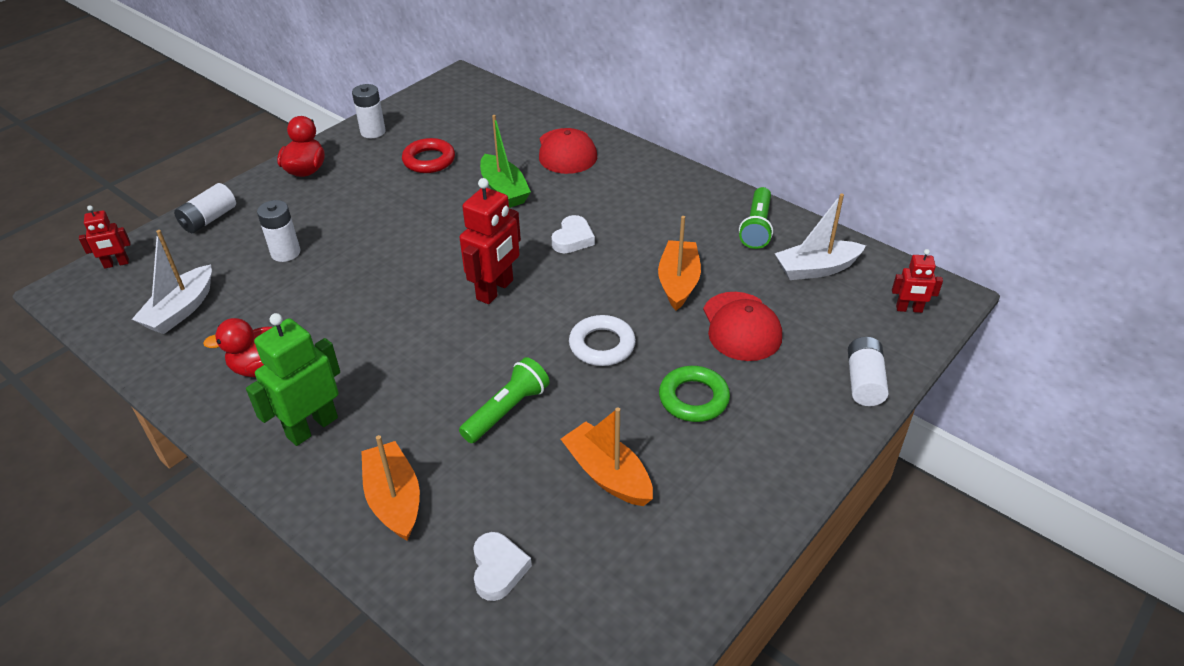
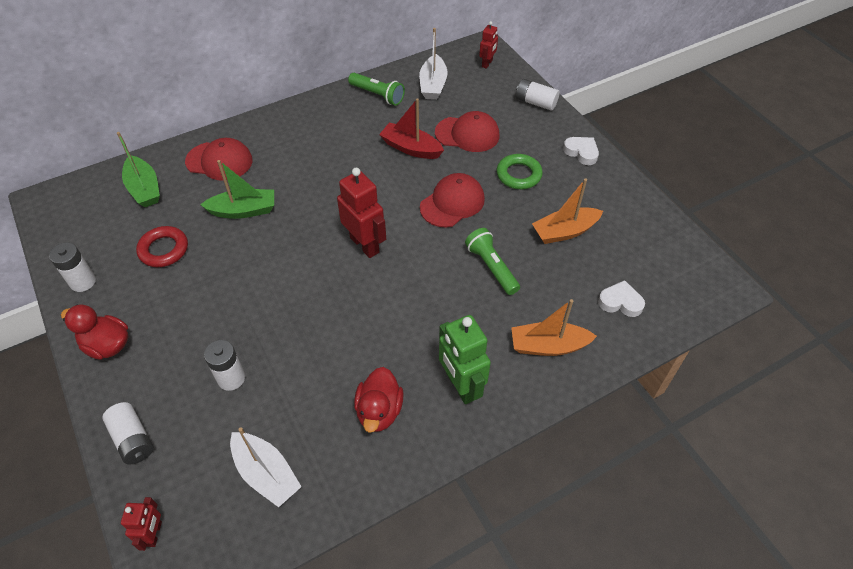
camera: 70 degrees left, 10 degrees up
white heart [551,215,595,253] -> white heart moved to [563,137,599,165]
white ring [569,315,636,366] -> red cap [420,173,485,228]
orange boat [658,216,701,310] -> red boat [379,98,444,159]
none -> green boat [117,132,160,207]

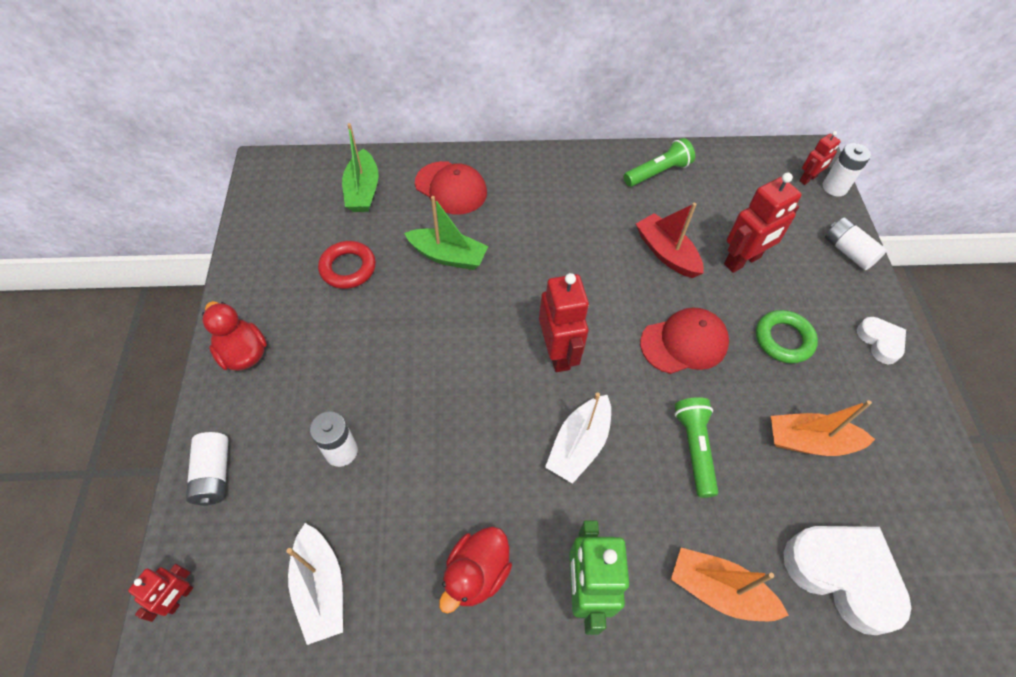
camera: 25 degrees right, 5 degrees up
white battery [49,243,96,292] -> white battery moved to [823,143,871,197]
green flashlight [348,73,405,106] -> green flashlight turned 90 degrees counterclockwise [624,138,695,187]
white boat [419,28,448,100] -> white boat moved to [545,392,611,484]
red cap [435,111,500,152] -> red robot [724,173,802,273]
white heart [598,280,645,317] -> white heart [784,526,912,635], size x1.89

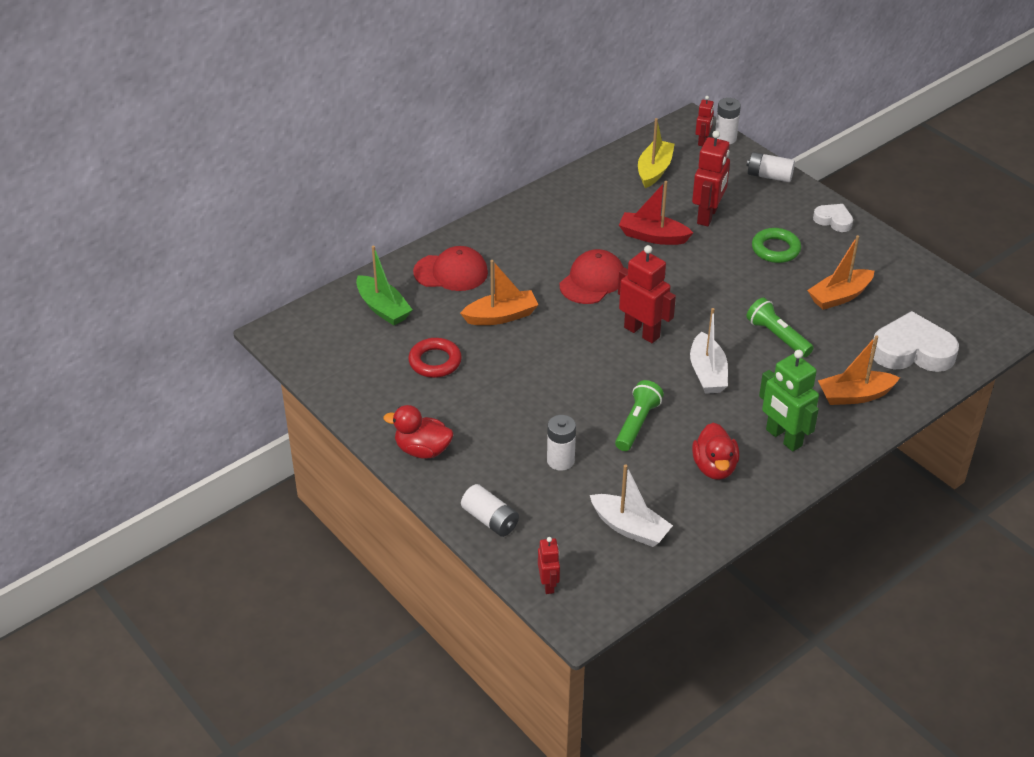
camera: 35 degrees left, 15 degrees down
green boat [404,196,488,270] -> orange boat [460,260,539,325]
green flashlight [624,138,695,187] -> green flashlight moved to [615,380,664,451]
red cap [640,307,729,374] -> red cap moved to [560,249,624,304]
none -> yellow boat [638,118,674,188]

